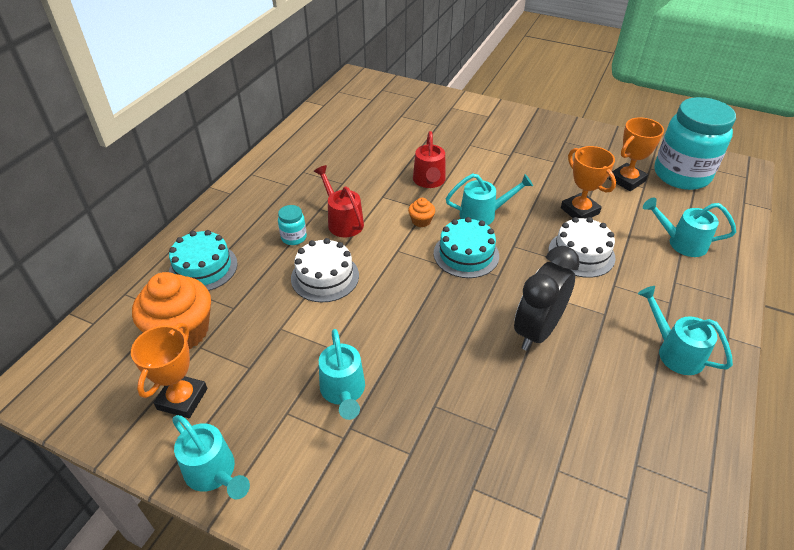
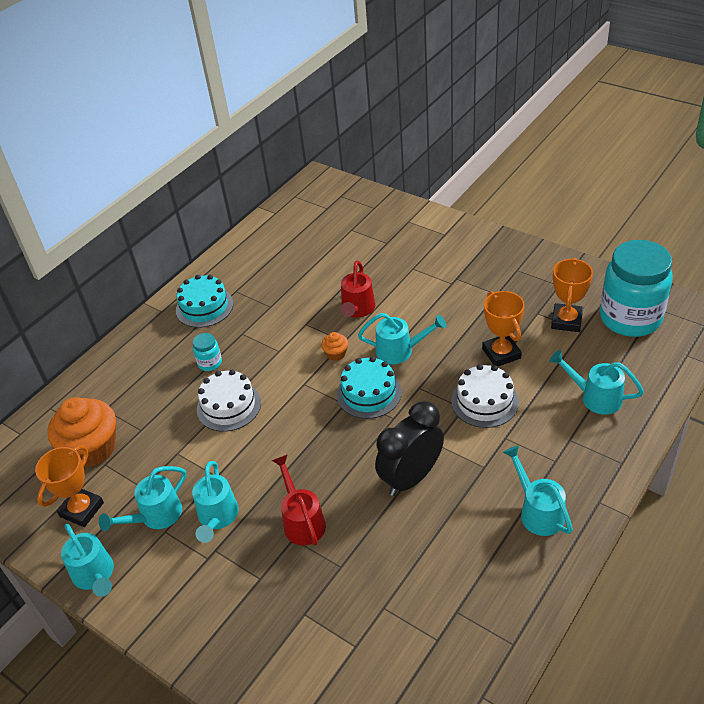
camera: 15 degrees right, 0 degrees up
turquoise cake [169,230,238,291] -> turquoise cake moved to [176,275,233,328]
red watering can [314,165,364,237] -> red watering can moved to [272,455,326,546]
orange trophy [609,117,664,191] -> orange trophy turned 45 degrees counterclockwise [551,258,593,332]
none -> turquoise watering can [99,466,186,531]

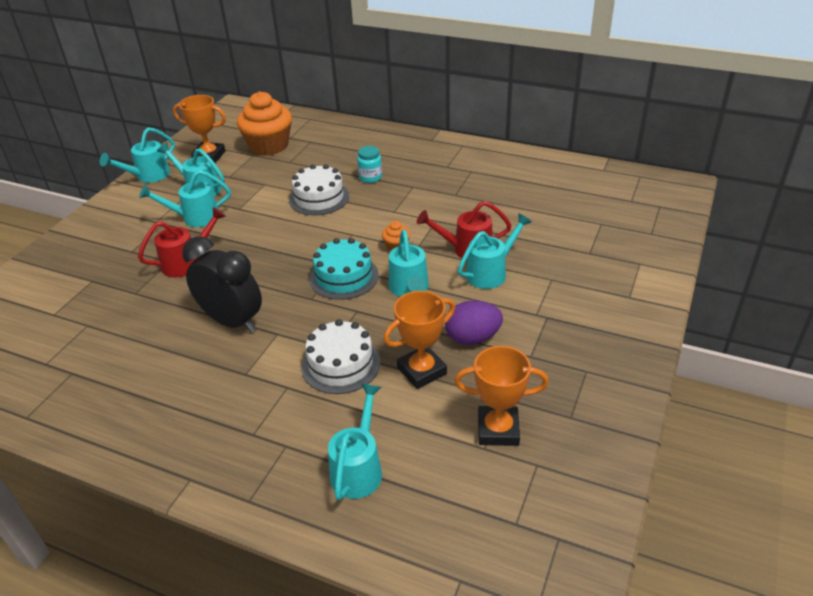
camera: 75 degrees right, 5 degrees down
turquoise cake [176,275,233,328] -> none
turquoise watering can [503,445,573,536] -> turquoise watering can moved to [458,213,532,289]
turquoise jar [600,240,673,337] -> none
none -> purple egg [445,301,503,345]

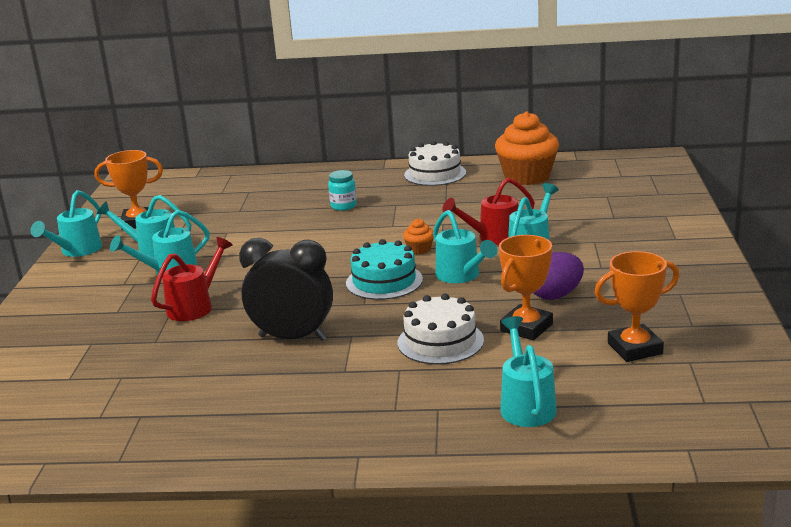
camera: 20 degrees left, 15 degrees down
orange cupcake [237,91,292,156] -> orange cupcake moved to [495,111,559,185]
white cake [289,164,349,215] -> white cake moved to [404,141,466,186]

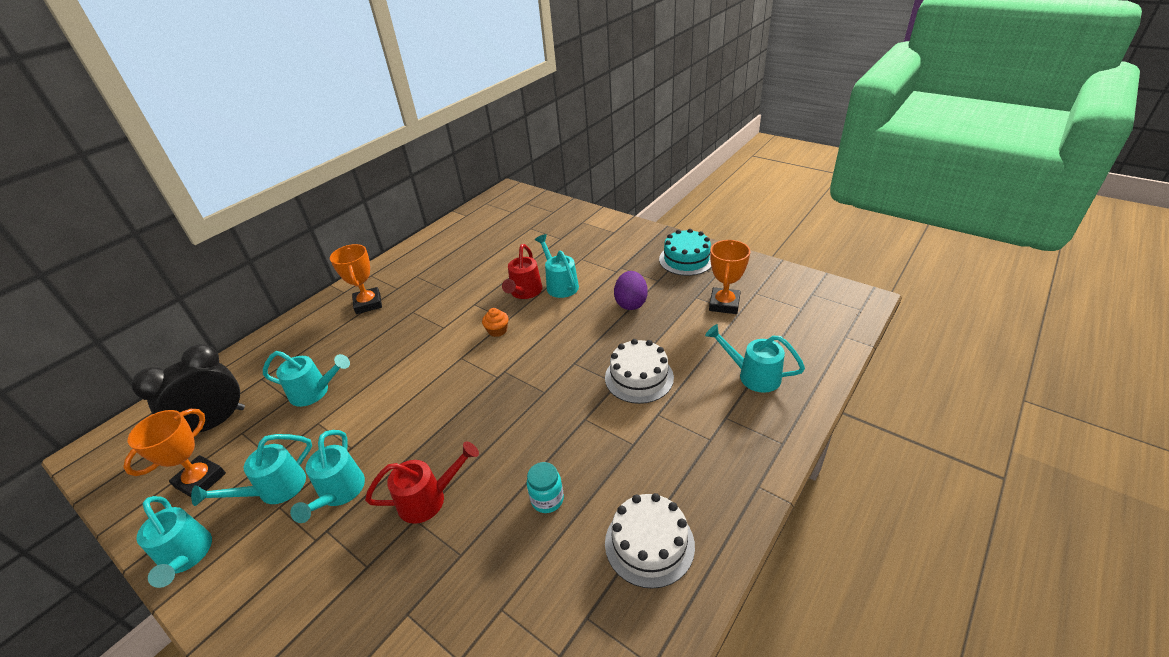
camera: 55 degrees left, 15 degrees up
red watering can [151,237,233,321] -> red watering can turned 90 degrees clockwise [365,442,479,524]
black clock [239,238,333,341] -> black clock moved to [132,344,245,433]
turquoise jar [328,170,357,211] -> turquoise jar moved to [527,462,564,513]
turquoise cake [346,239,423,300] -> turquoise cake moved to [659,229,711,276]
white cake [404,141,466,186] -> white cake moved to [605,493,695,589]
turquoise watering can [433,210,497,283] -> turquoise watering can moved to [263,351,350,407]
orange cupcake [495,111,559,185] -> none
orange trophy [499,235,553,341] -> orange trophy moved to [330,244,382,314]

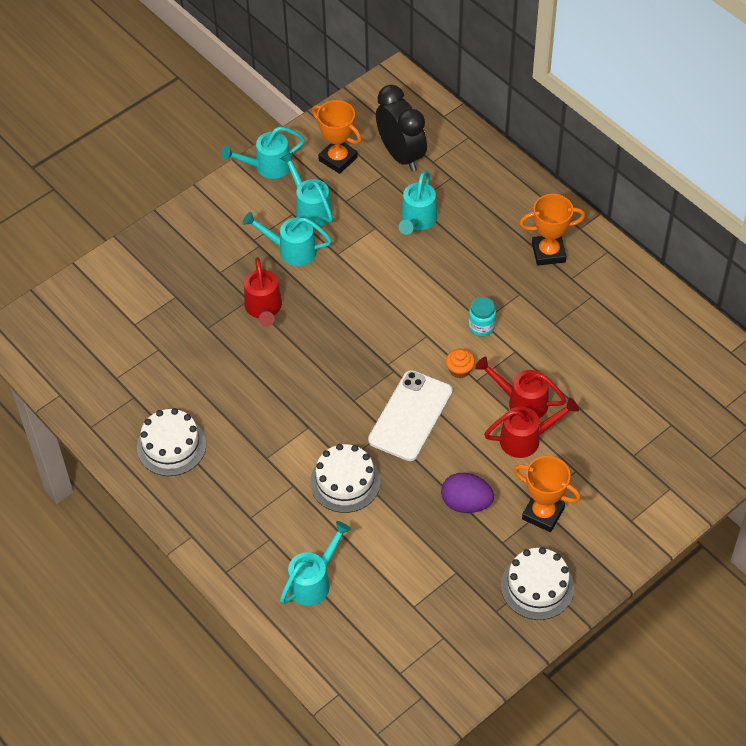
camera: 100 degrees right, 15 degrees up
turquoise jar [527,462,564,513] -> turquoise jar moved to [468,297,496,336]
turquoise watering can [535,234,579,298] -> red watering can [484,398,579,458]
turquoise cake [659,229,711,276] -> white cake [501,547,574,620]
orange trophy [709,240,750,314] -> orange trophy moved to [514,456,581,532]
none -> white phone [368,370,453,461]

